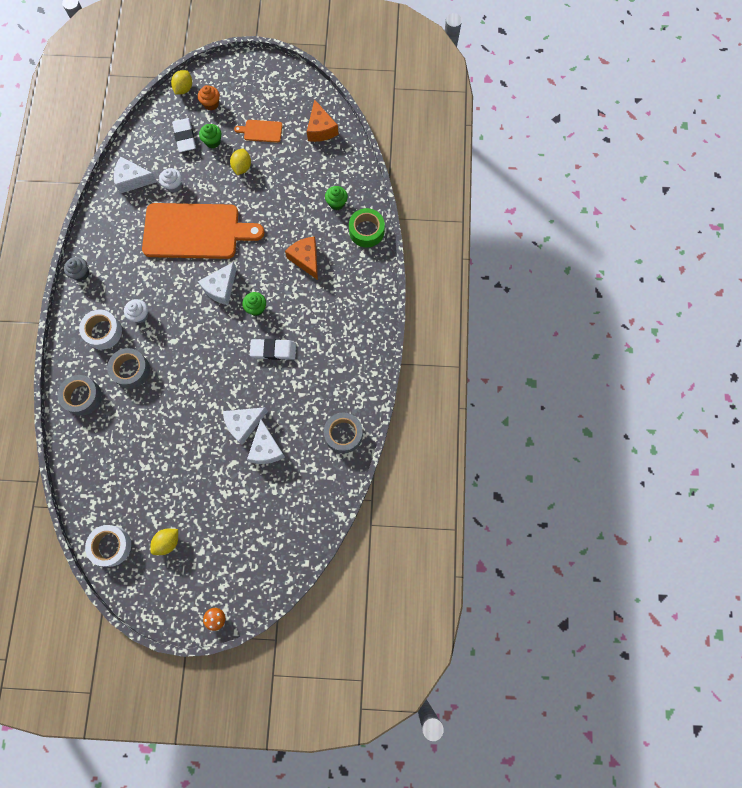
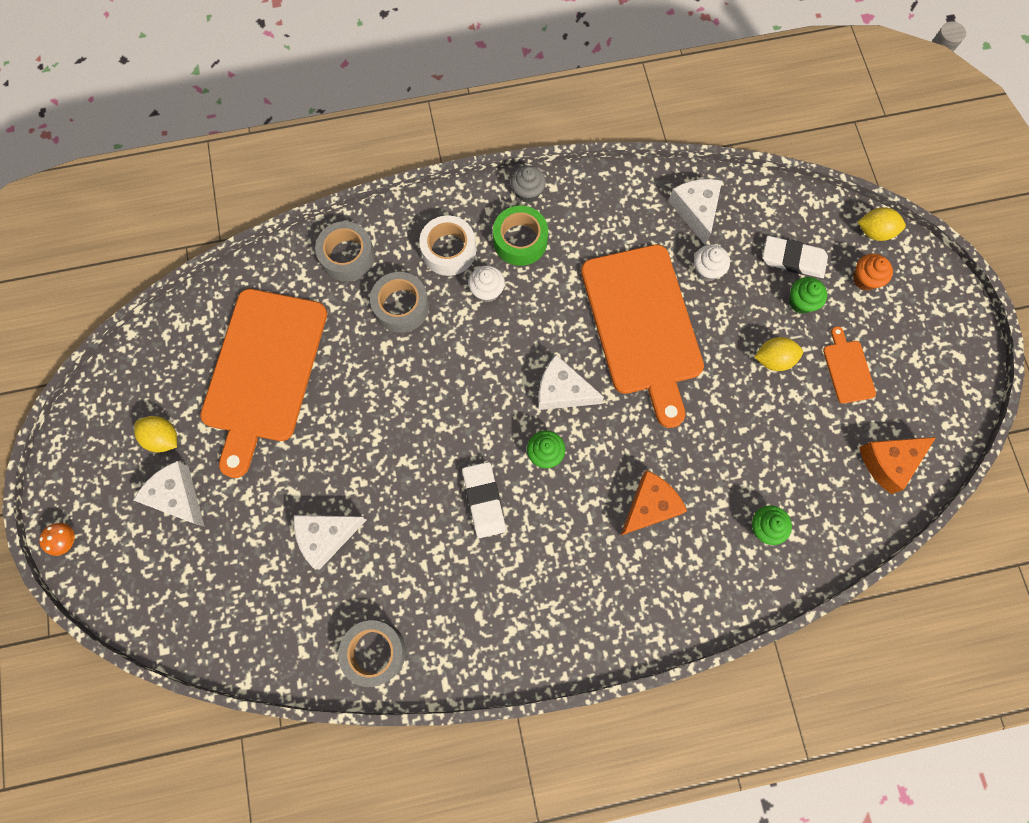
camera: 75 degrees right, 0 degrees up
white tape [85,525,131,567] -> none
white eraser [172,118,196,152] -> white eraser turned 45 degrees clockwise [763,236,828,278]
white cheese [223,407,268,445] -> white cheese moved to [133,461,205,527]
green tape [349,208,385,248] -> green tape moved to [493,206,548,266]
none -> orange cutting board [200,289,327,478]

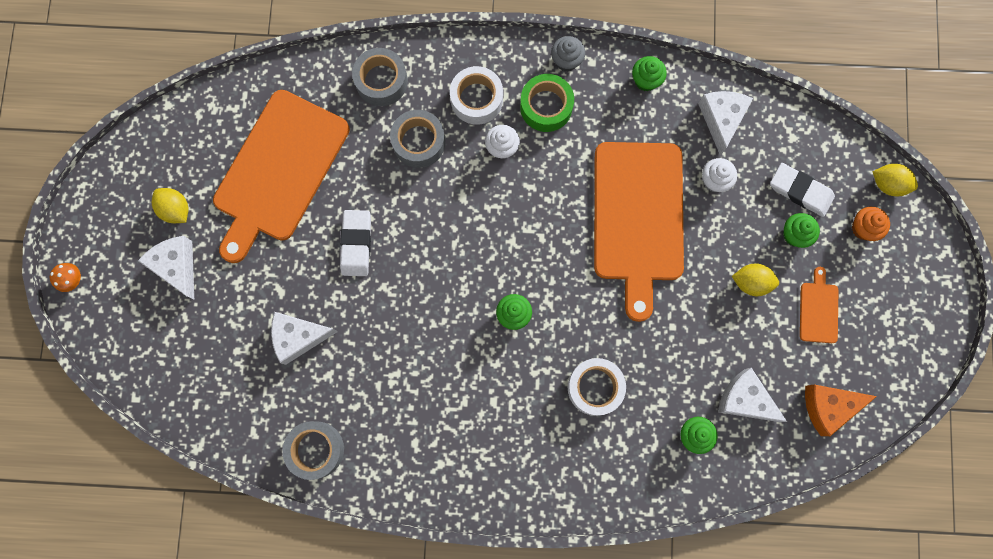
camera: 15 degrees right, 5 degrees up
white eraser [462,462,506,538] -> white eraser moved to [340,210,371,276]
white cheese [538,355,604,410] -> white cheese moved to [718,368,787,422]
orange cheese [620,471,687,536] -> white tape [568,358,626,416]
none -> green cupcake [632,56,667,91]

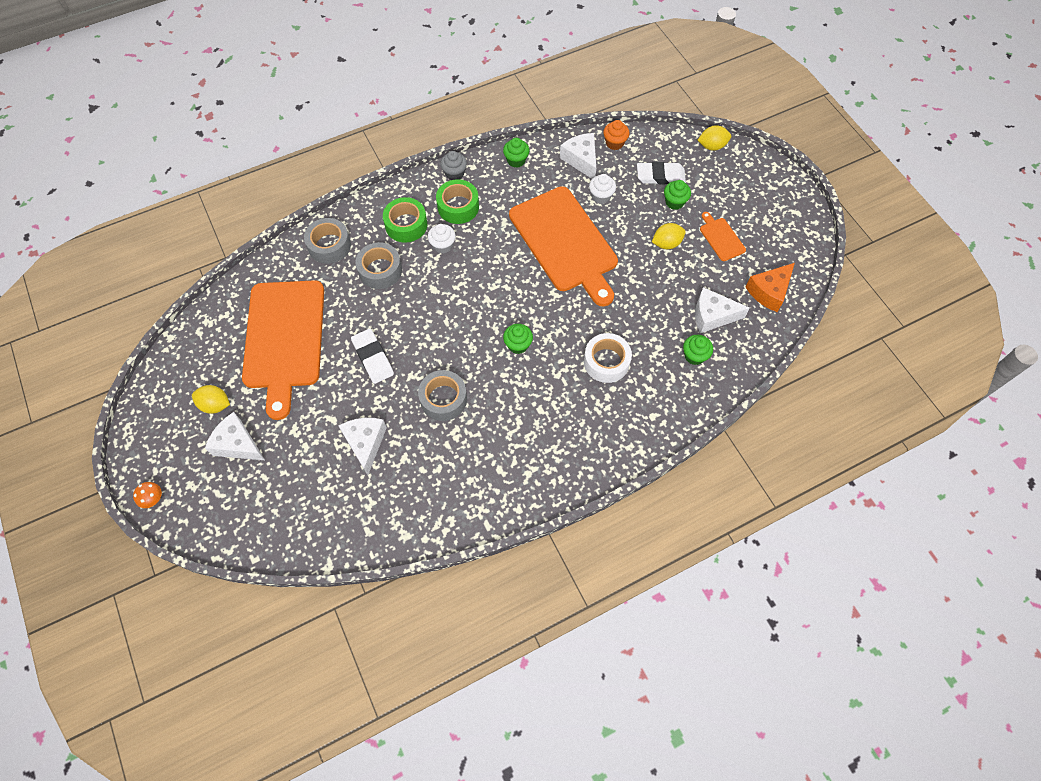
camera: 30 degrees left, 15 degrees down
white cheese [271,312,338,365] -> white cheese turned 120 degrees clockwise [338,418,387,475]
grey tape [282,421,344,480] -> grey tape moved to [418,370,467,421]
white tape [450,66,503,125] -> green tape [383,197,427,243]
orange cupcake [852,207,890,241] -> orange cupcake moved to [603,120,629,150]

